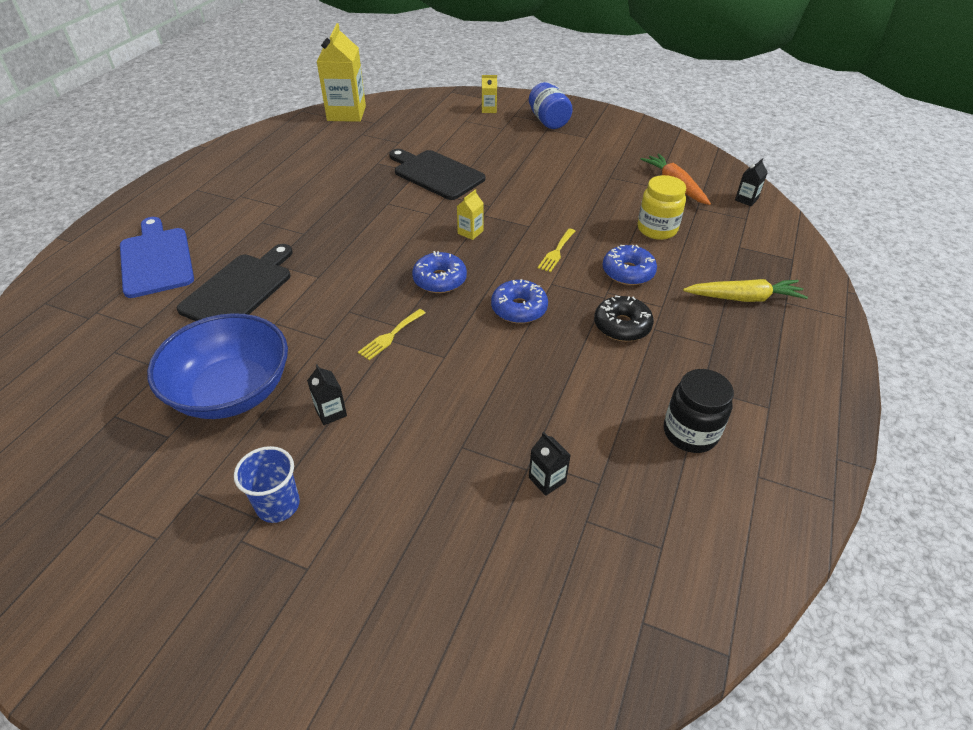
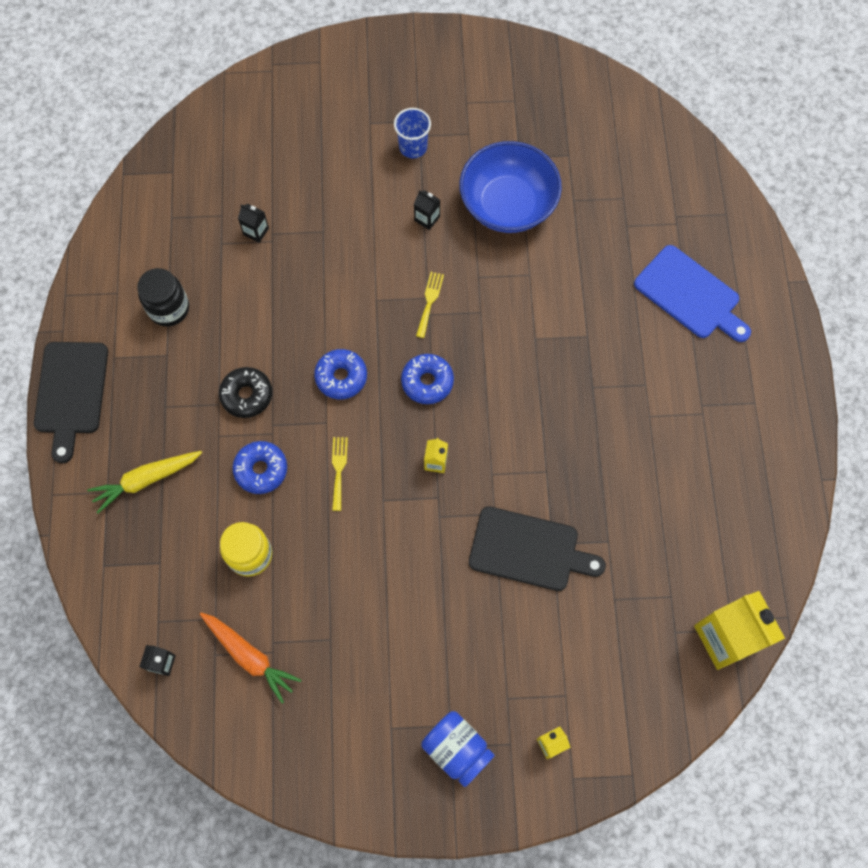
camera: 155 degrees right, 25 degrees up
black cutting board [177,244,293,321] -> black cutting board moved to [34,342,108,463]

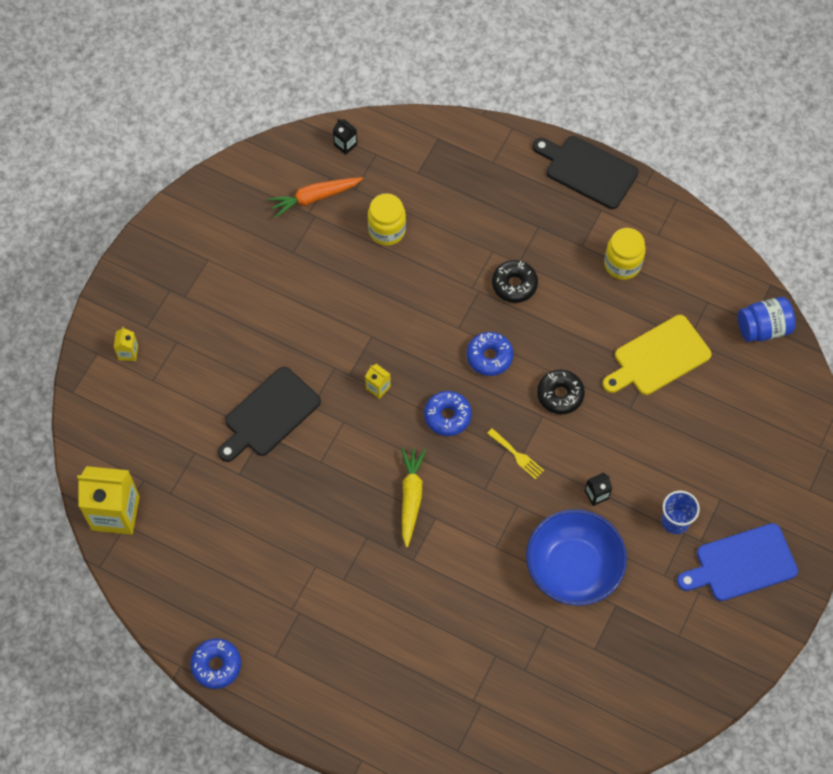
camera: 120 degrees right, 5 degrees down
yellow carrot [87,451,202,513] -> yellow carrot moved to [401,448,426,547]
black jar [137,268,189,326] -> yellow jar [604,228,646,280]
blue donut [232,441,287,494] -> blue donut moved to [190,638,241,689]
black carton [238,204,269,243] -> yellow cutting board [603,315,711,395]
yellow fork [332,437,348,511] -> none
blue jar [421,711,495,787] -> blue jar moved to [738,297,796,342]
blue cutting board [634,245,751,342] -> blue cutting board moved to [677,523,798,601]
none -> black donut [537,370,585,415]

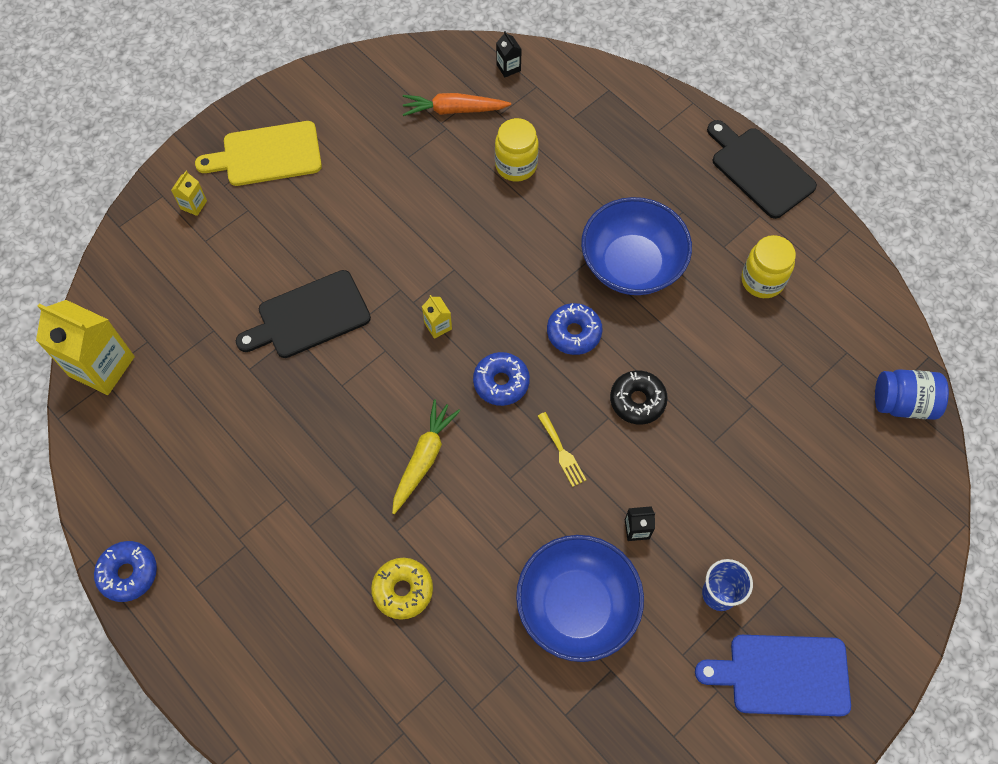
camera: 20 degrees right, 0 degrees up
black donut [492,260,538,303] -> blue bowl [581,197,692,295]
yellow cutting board [603,315,711,395] -> yellow cutting board moved to [195,121,322,186]
none -> yellow donut [371,558,433,620]

